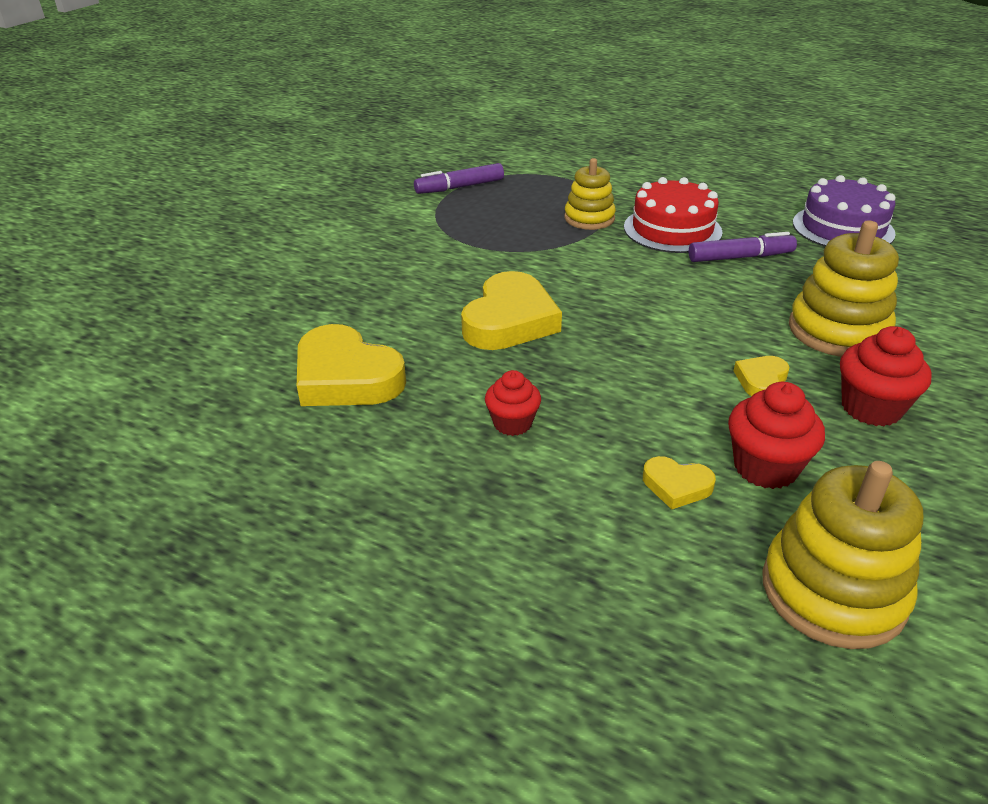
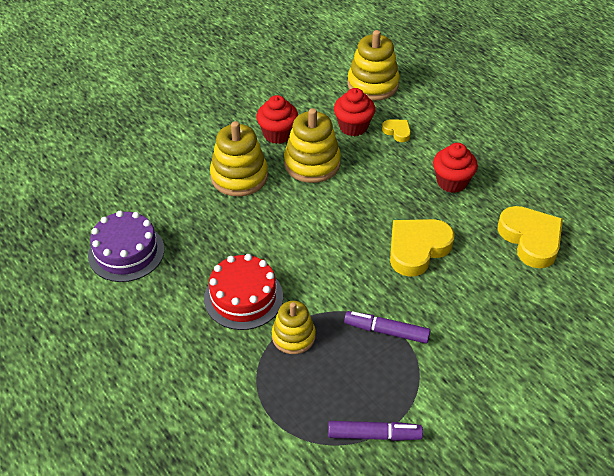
camera: 155 degrees left, 10 degrees up
red cupcake [485,370,541,436] -> red cupcake [433,143,478,193], size x1.52
purple marker [689,232,797,262] -> purple marker moved to [344,311,431,343]
yellow heart [734,356,789,396] -> yellow stacking toy [284,108,341,183]

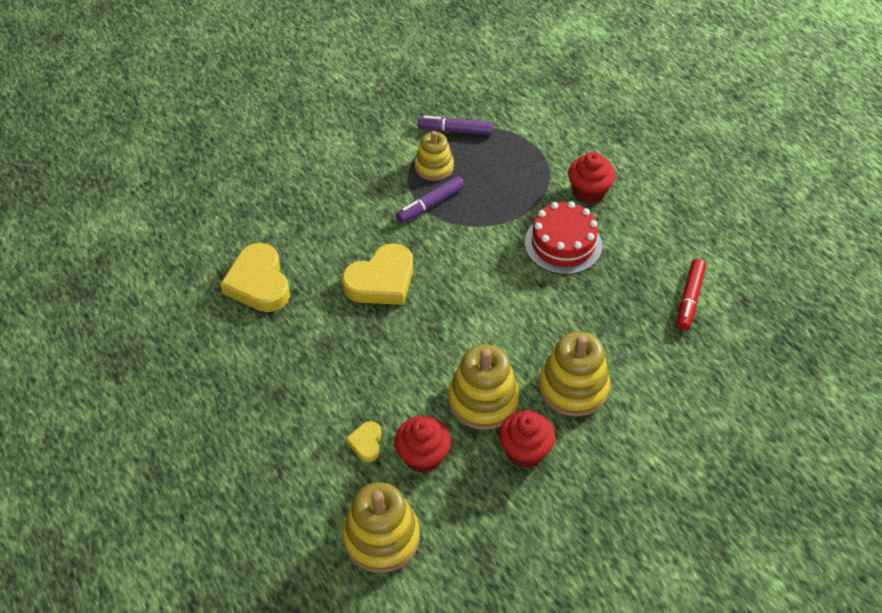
camera: 175 degrees left, 5 degrees up
purple cake [88,211,164,282] -> red marker [677,259,706,330]
yellow stacking toy [272,301,316,354] -> yellow stacking toy moved to [415,131,454,181]
purple marker [344,311,431,343] -> purple marker turned 120 degrees clockwise [396,176,464,223]
yellow heart [382,119,411,142] -> yellow heart turned 45 degrees clockwise [346,421,381,462]
red cupcake [433,143,478,193] -> red cupcake moved to [568,152,615,204]

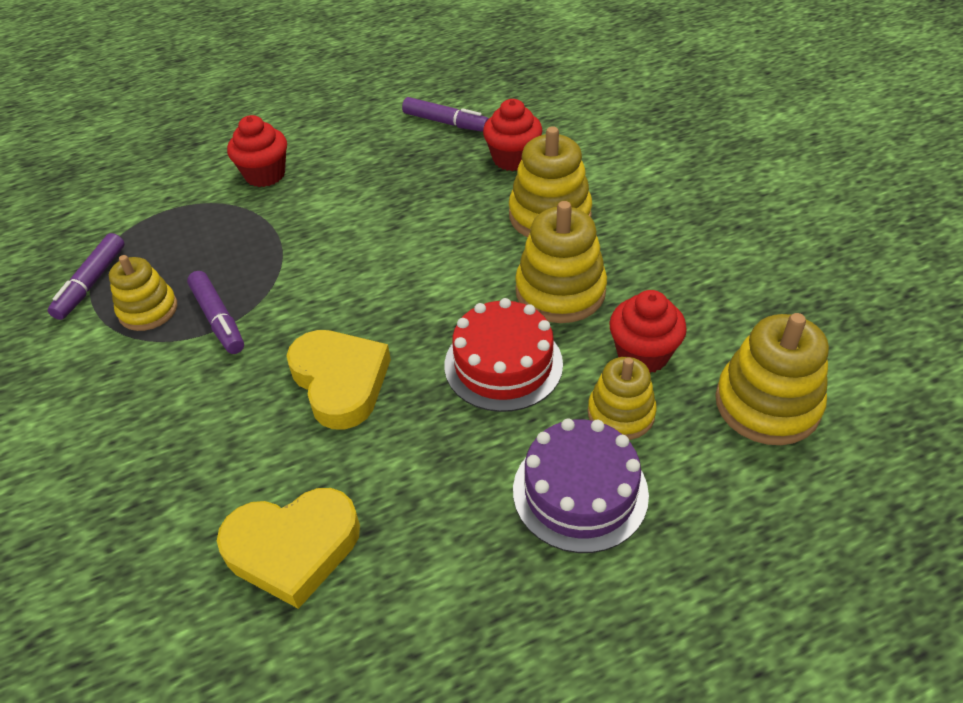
camera: 80 degrees left, 5 degrees down
yellow heart [346,421,381,462] -> yellow stacking toy [588,357,657,440]
red cupcake [499,410,555,468] -> red cupcake moved to [483,99,542,171]
red cake [525,201,602,275] -> red cake moved to [444,298,563,412]
red marker [677,259,706,330] -> purple marker [402,97,489,132]
none -> purple cake [513,419,649,553]

